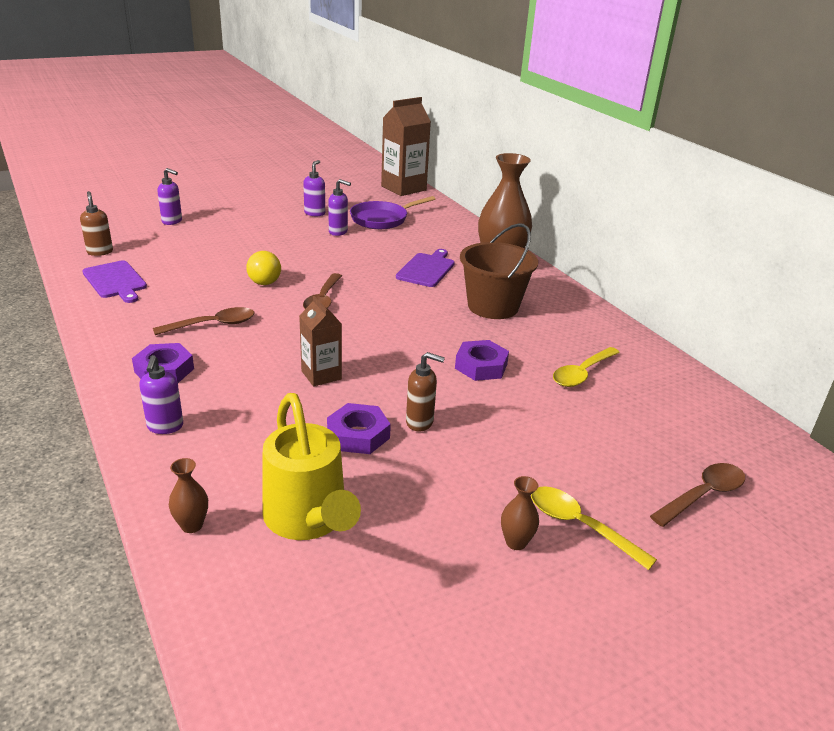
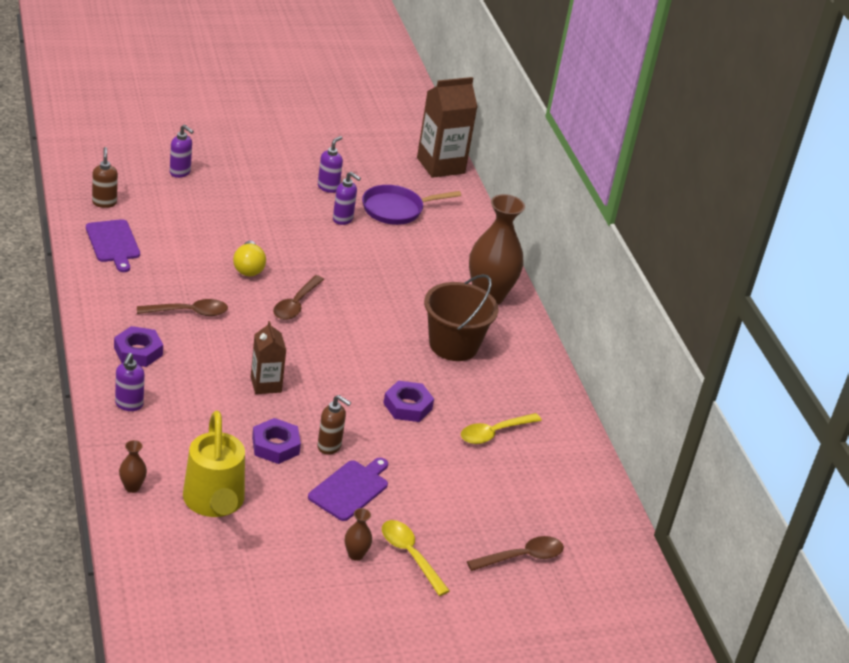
camera: 10 degrees right, 5 degrees up
purple cutting board [396,249,455,287] -> purple cutting board moved to [308,458,388,521]

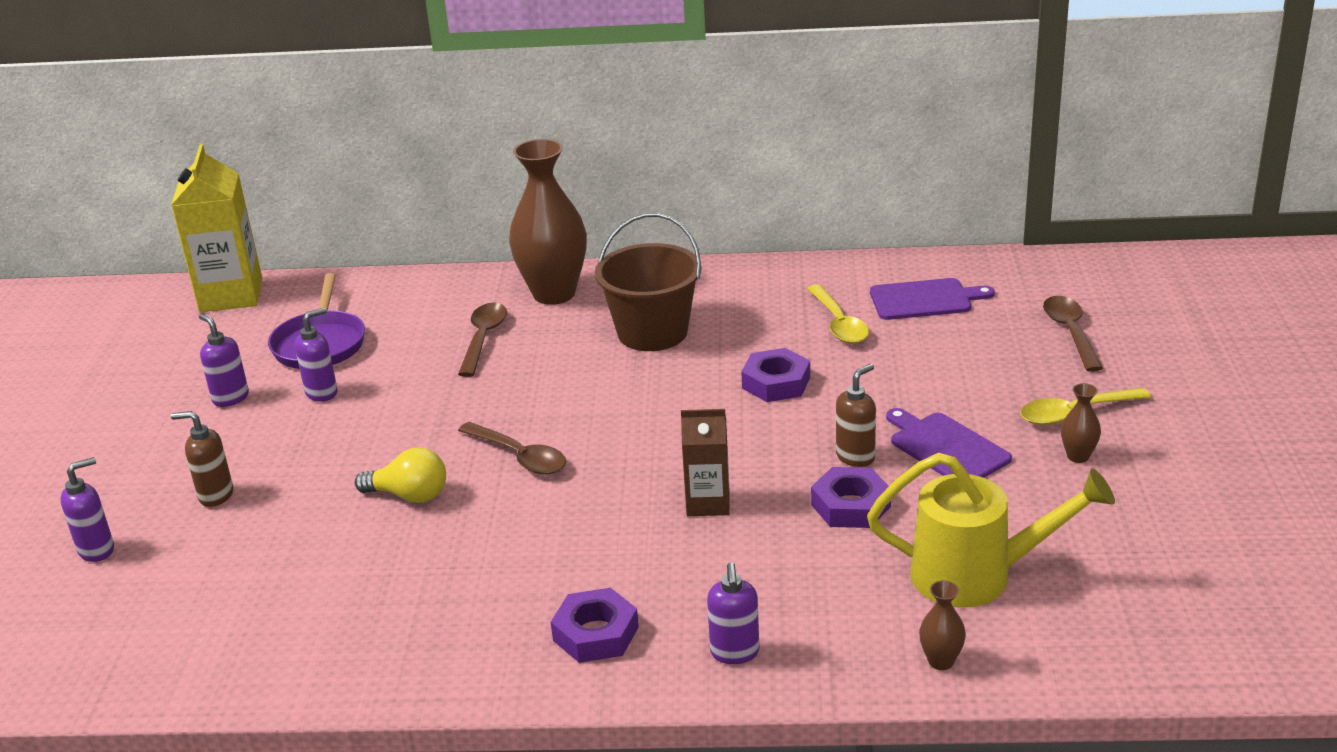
camera: 65 degrees left, 5 degrees down
purple cutting board [86,219,140,272] -> purple cutting board moved to [870,278,995,320]
brown soap dispenser [92,147,118,208] -> brown soap dispenser moved to [171,411,233,507]
purple soap dispenser [115,353,145,411] -> purple soap dispenser turned 60 degrees clockwise [707,562,759,664]
brown spoon [137,299,228,316] -> brown spoon moved to [458,302,507,377]
brown carton [417,77,477,178] -> yellow carton [171,144,262,312]

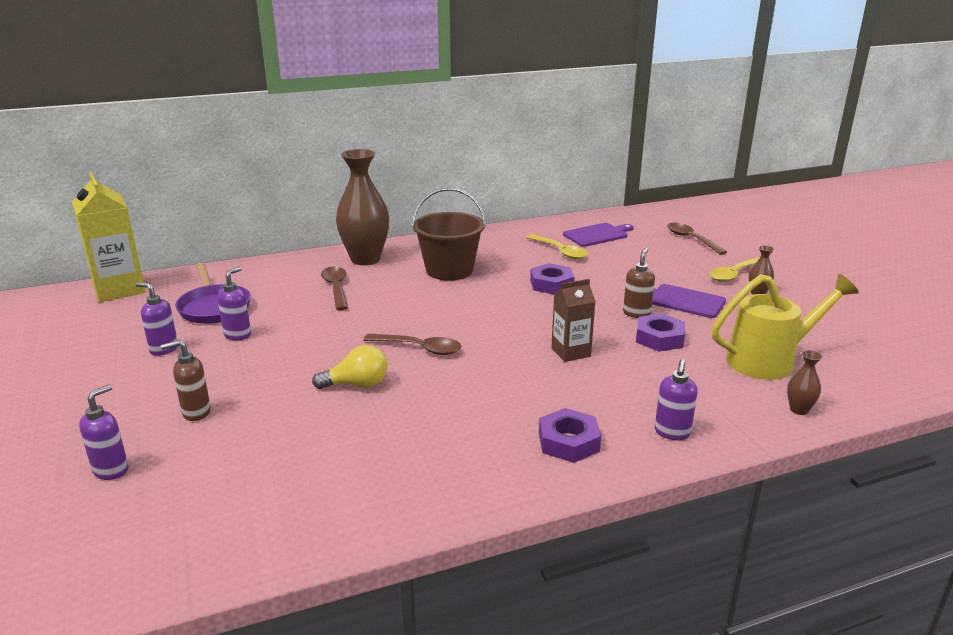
camera: 25 degrees left, 5 degrees down
purple soap dispenser [707,562,759,664] -> purple soap dispenser turned 45 degrees clockwise [655,359,698,440]

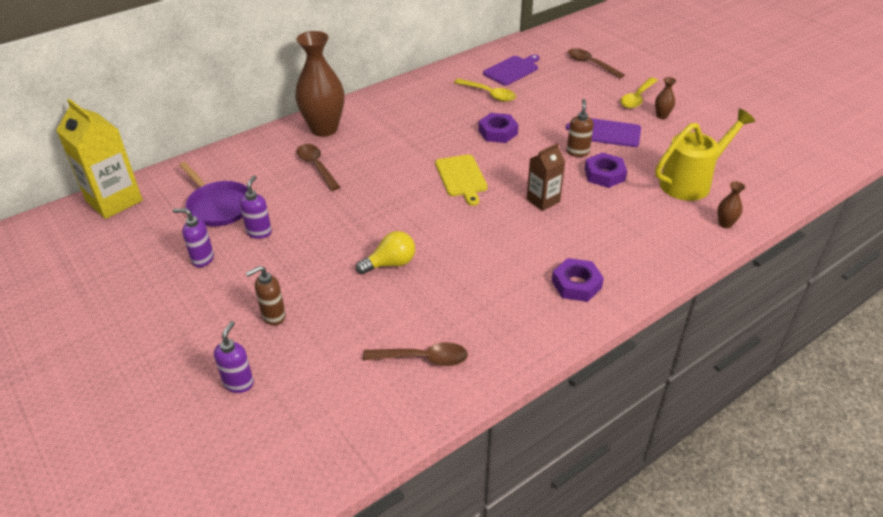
camera: 15 degrees left, 15 degrees up
brown spoon [363,334,461,355] -> brown spoon moved to [363,342,468,366]
brown bucket [412,188,486,281] -> none
purple soap dispenser [655,359,698,440] -> none
none -> yellow cutting board [435,154,488,206]

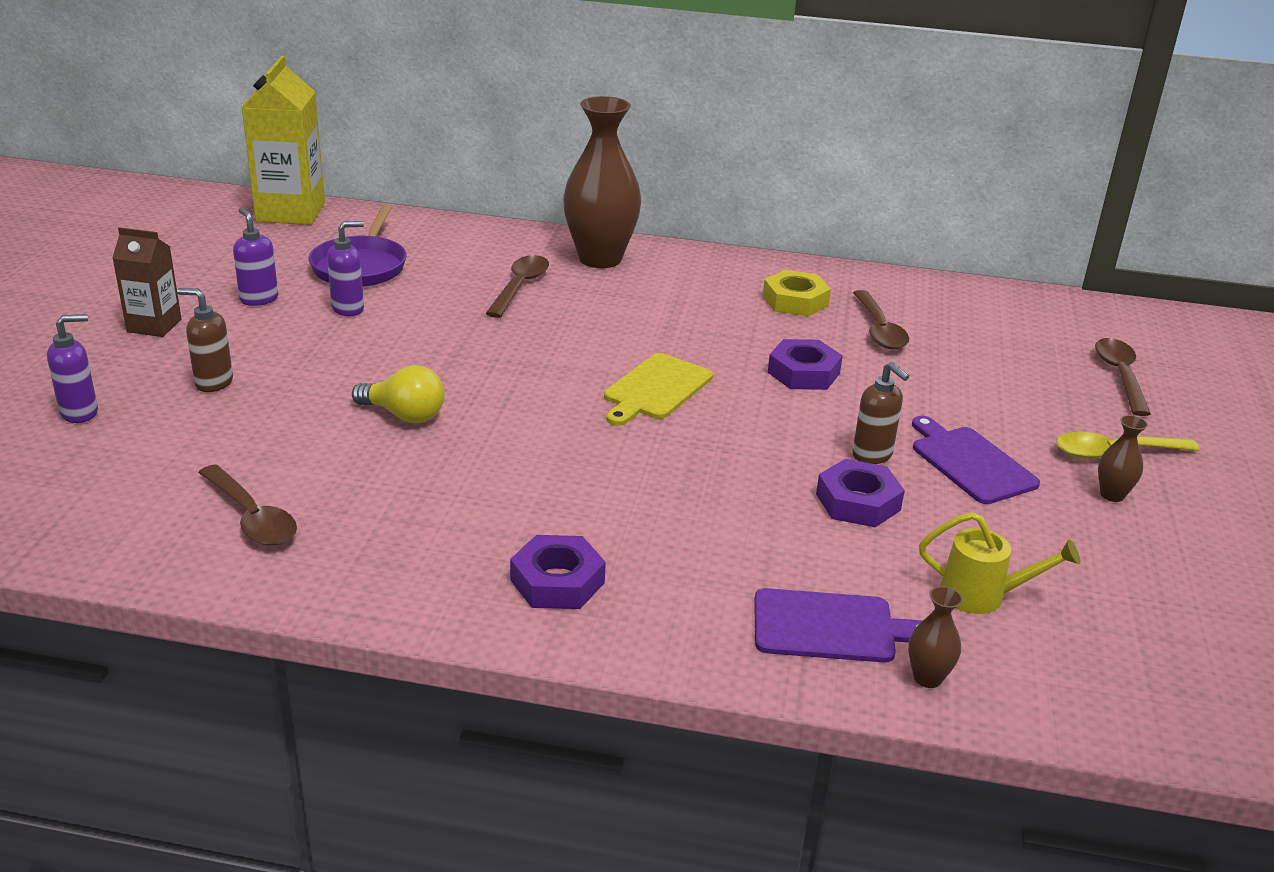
camera: 45 degrees right, 10 degrees down
yellow spoon [454,78,516,102] -> brown spoon [853,290,909,349]
purple cutting board [483,54,540,86] -> purple cutting board moved to [754,588,922,662]
brown carton [527,143,565,211] -> brown carton moved to [112,227,182,337]
brown soap dispenser [567,99,594,157] -> brown soap dispenser turned 90 degrees clockwise [852,362,909,464]
yellow watering can [655,108,755,201] -> yellow watering can [919,512,1080,614], size x0.58
none -> yellow nut [763,270,831,316]

